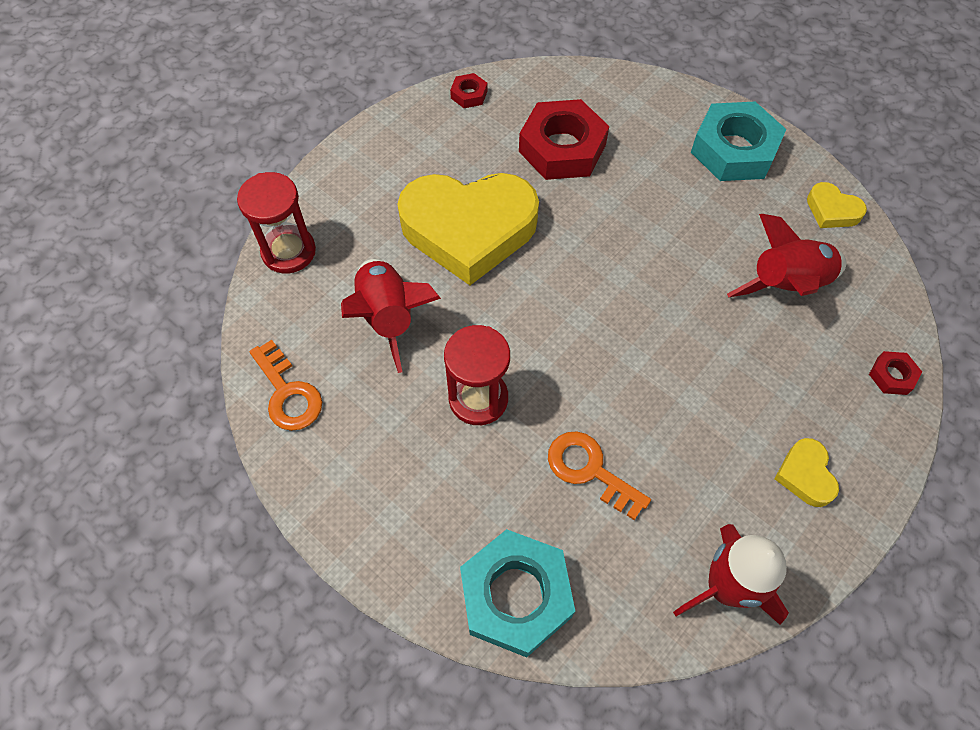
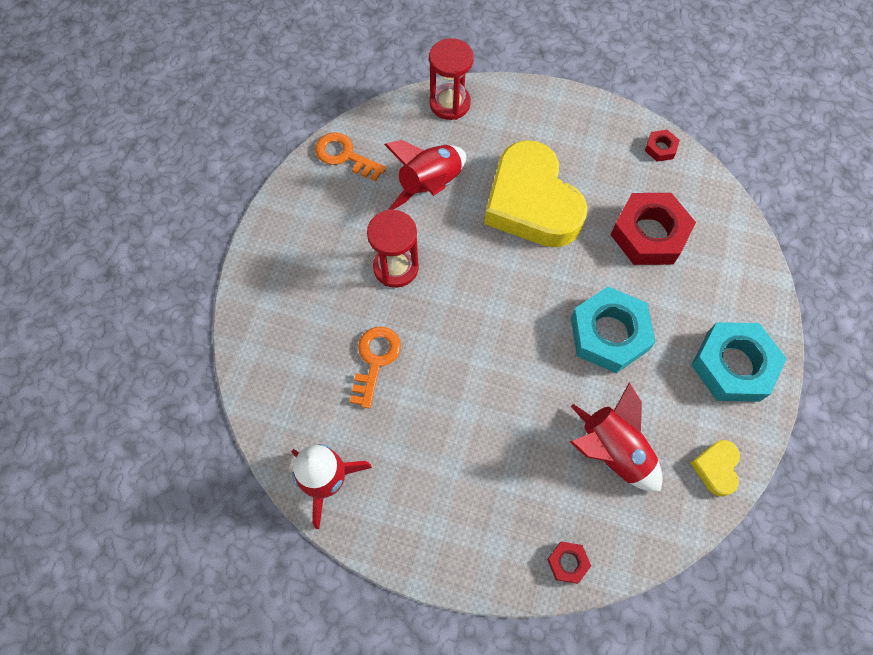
camera: 65 degrees right, 5 degrees up
orange key [249,340,322,431] -> orange key turned 90 degrees clockwise [315,132,386,181]
turquoise nut [460,529,575,657] -> turquoise nut moved to [571,287,655,373]
yellow heart [774,438,839,507] -> none

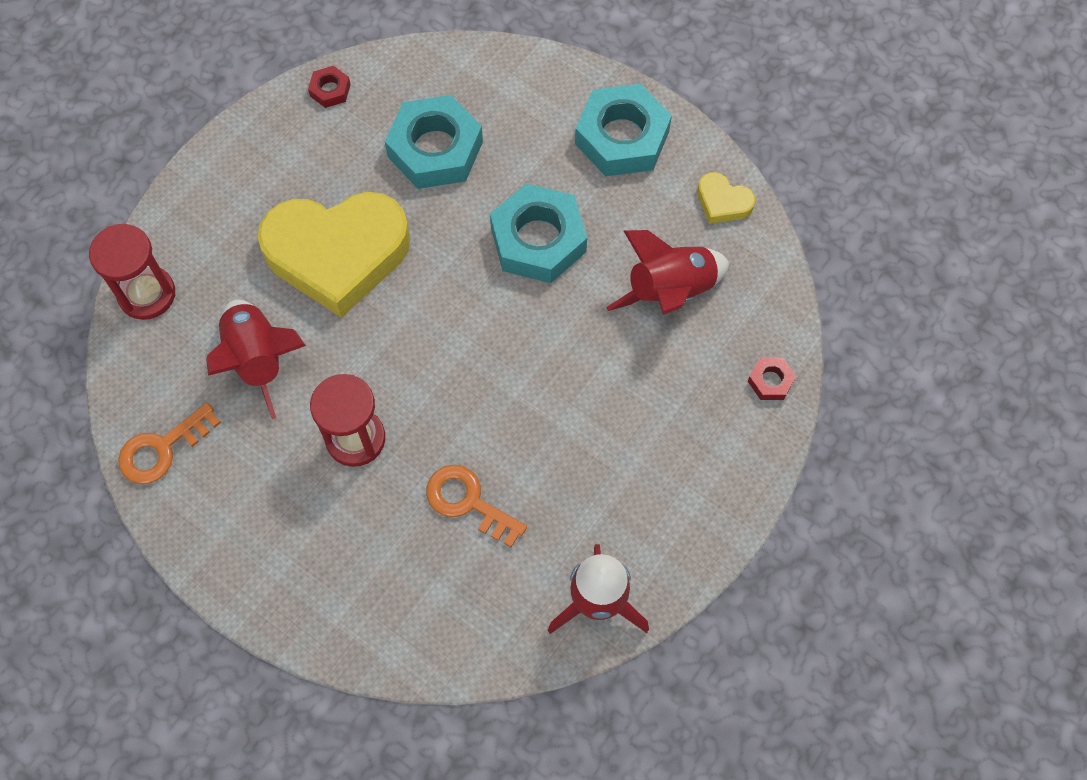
camera: 70 degrees left, 0 degrees up
red nut [611,193,696,265] -> turquoise nut [385,95,483,189]

